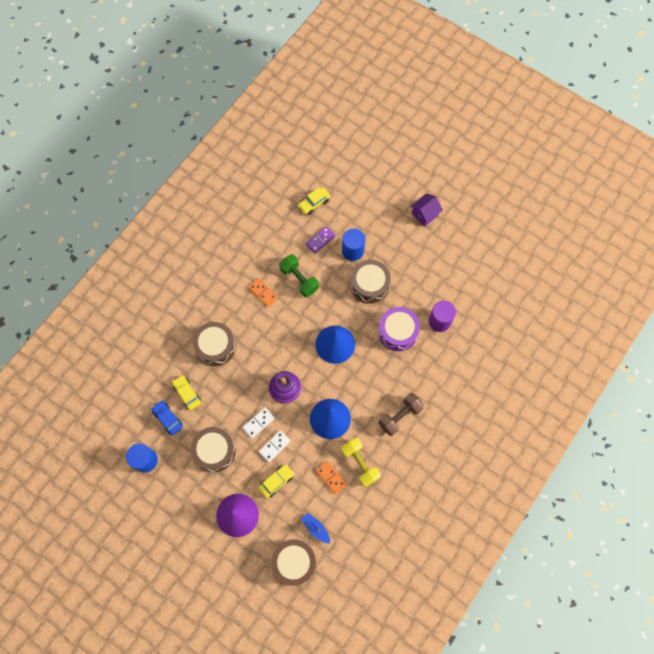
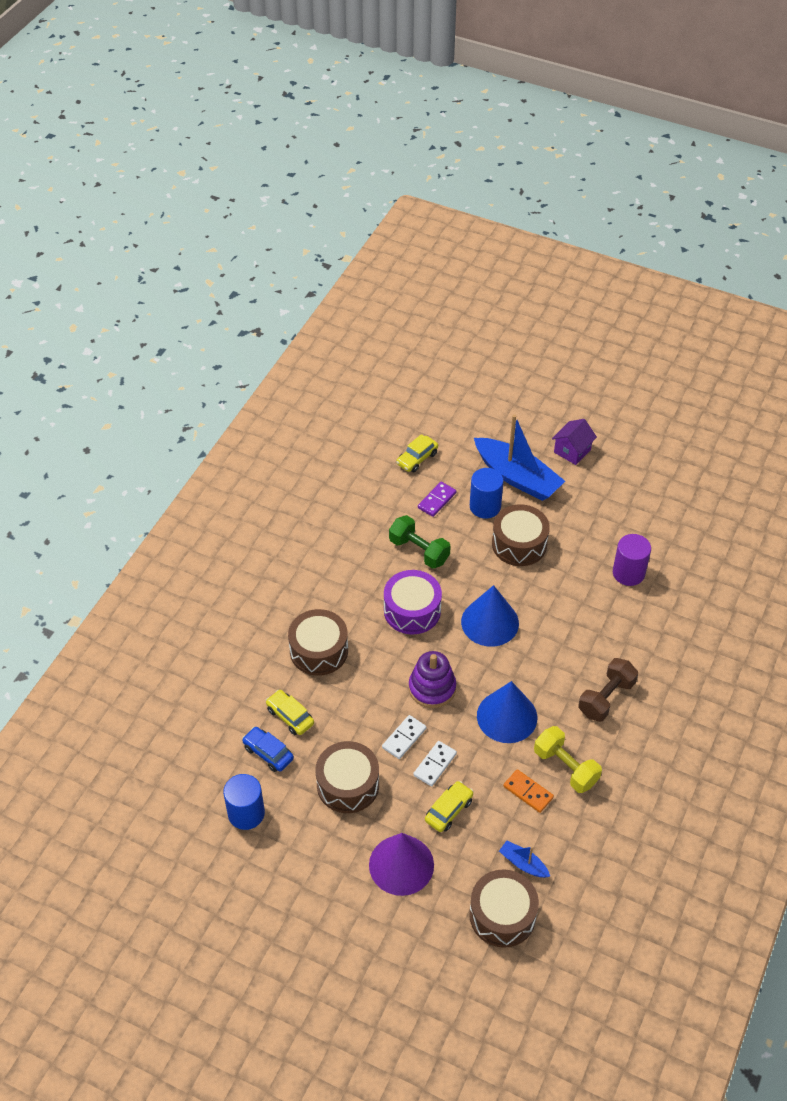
camera: 10 degrees left, 20 degrees down
orange domino [248,278,278,307] -> none
purple drum [378,307,420,351] -> purple drum moved to [384,570,442,634]
none -> blue boat [474,414,565,501]

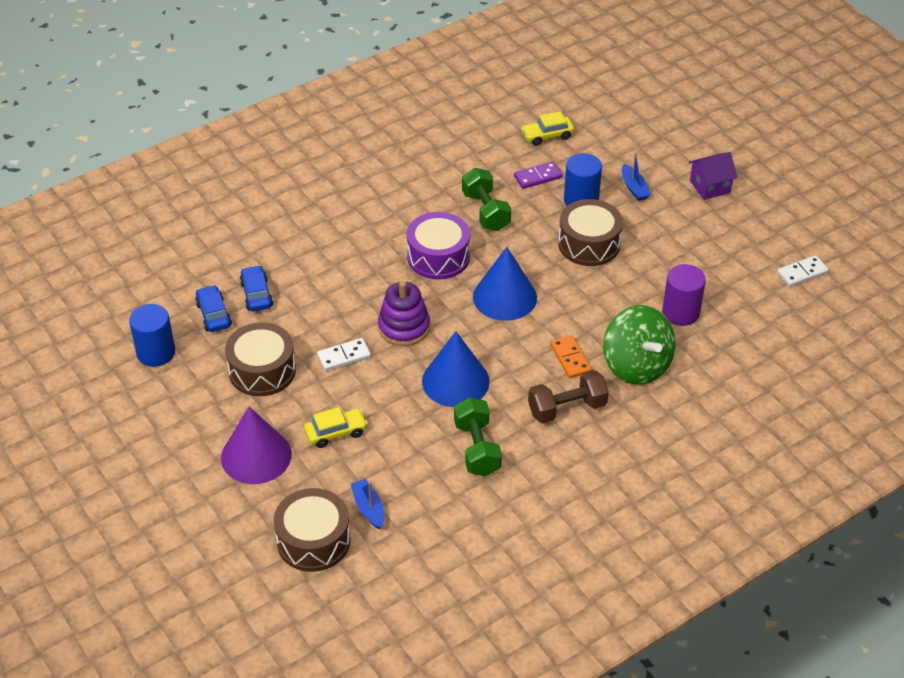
camera: 30 degrees right, 5 degrees down
yellow car [266,690,314,735] -> blue car [240,265,273,311]
brown drum [288,609,348,676] -> none
white domino [413,741,457,786] -> white domino moved to [777,255,829,287]
blue boat [474,414,565,501] -> blue boat [622,153,651,201], size x0.44
orange domino [503,769,554,813] -> orange domino moved to [550,335,591,378]
yellow dumbbell [534,726,602,793] -> green dumbbell [454,397,502,476]
none -> green spinning top [603,305,675,385]

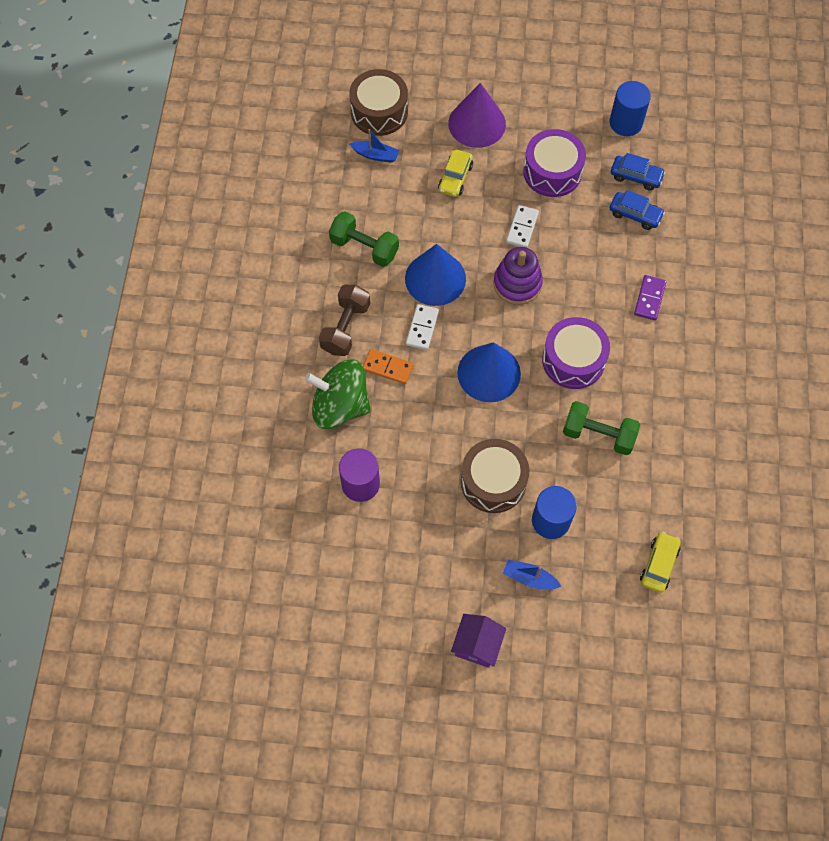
camera: 130 degrees right, 20 degrees up
brown drum [225,322,296,396] -> purple drum [523,129,586,197]
purple domino [514,162,562,189] -> purple domino moved to [634,275,666,320]
white domino [777,255,829,287] -> white domino moved to [406,304,439,350]

